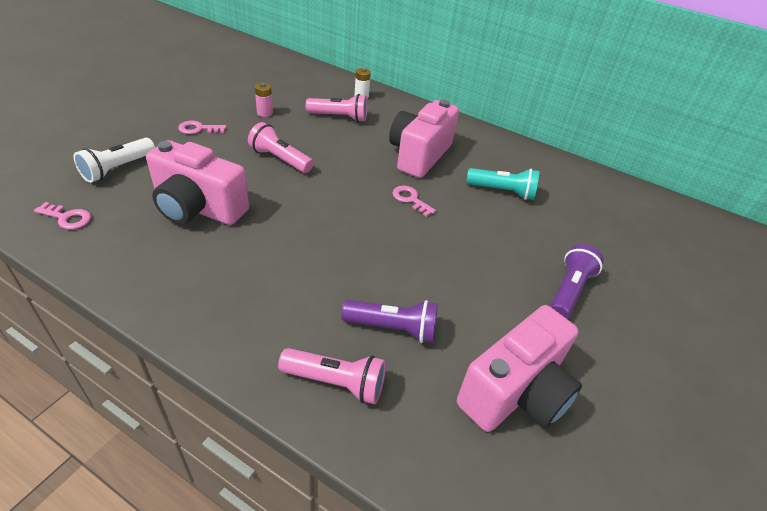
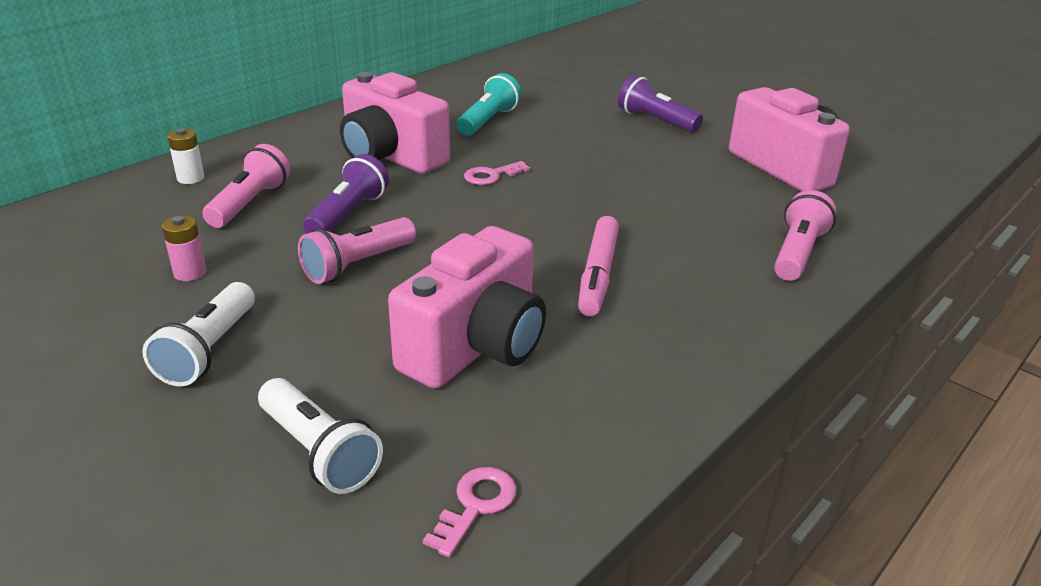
camera: 75 degrees left, 10 degrees down
pink key [178,121,226,134] -> white flashlight [142,282,255,387]
purple flashlight [341,300,438,343] -> purple flashlight moved to [303,154,389,234]
none -> pink marker [578,216,619,316]

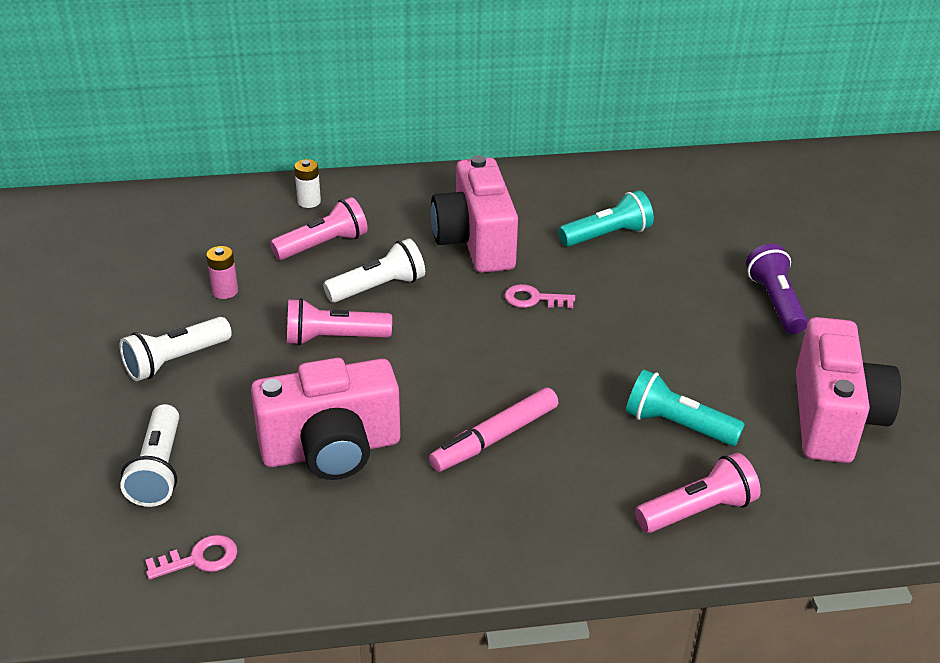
camera: 40 degrees right, 5 degrees up
purple flashlight [303,154,389,234] -> white flashlight [323,238,425,303]
none -> turquoise flashlight [626,370,745,446]

